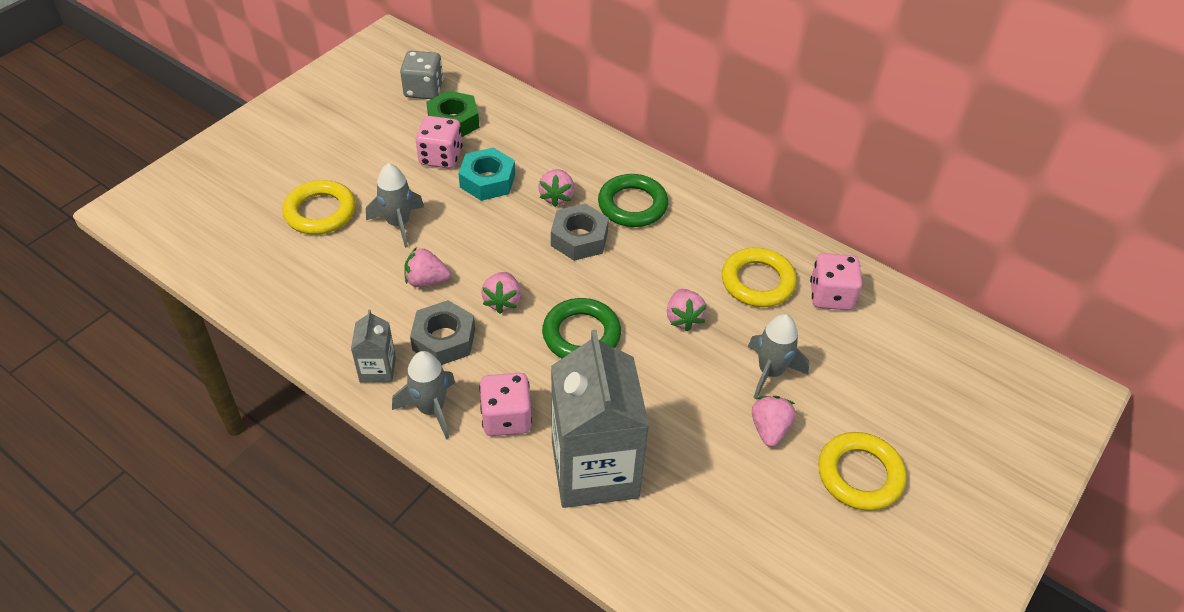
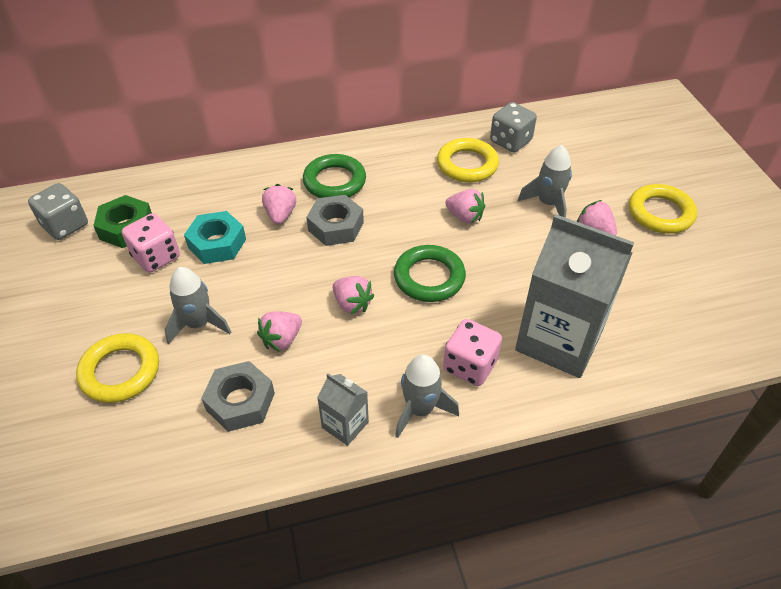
camera: 50 degrees left, 0 degrees up
grey nut [410,300,475,365] -> grey nut moved to [201,361,275,432]
pink strawberry [538,169,575,207] -> pink strawberry turned 135 degrees counterclockwise [262,184,296,225]
pink dice [810,253,862,310] -> grey dice [490,102,537,152]

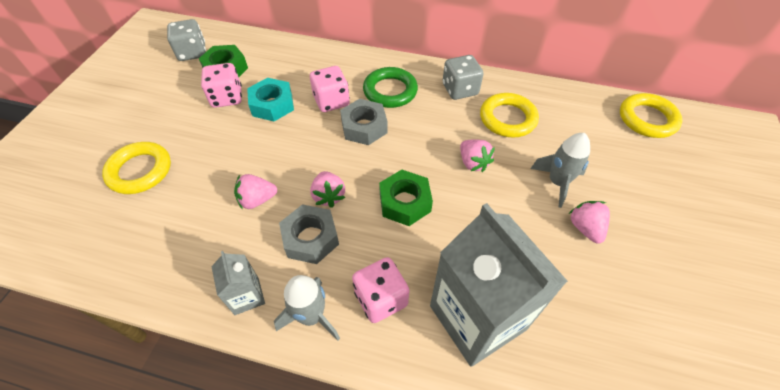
camera: 30 degrees right, 5 degrees up
grey rocket [165,267,231,344] -> none
grey nut [201,361,275,432] -> grey nut moved to [279,204,339,264]
pink strawberry [262,184,296,225] -> pink dice [310,66,350,112]
green ring [394,245,466,302] -> green nut [379,170,433,226]
grey dice [490,102,537,152] -> grey dice moved to [443,55,483,100]
yellow ring [629,184,697,234] -> yellow ring moved to [620,93,683,138]

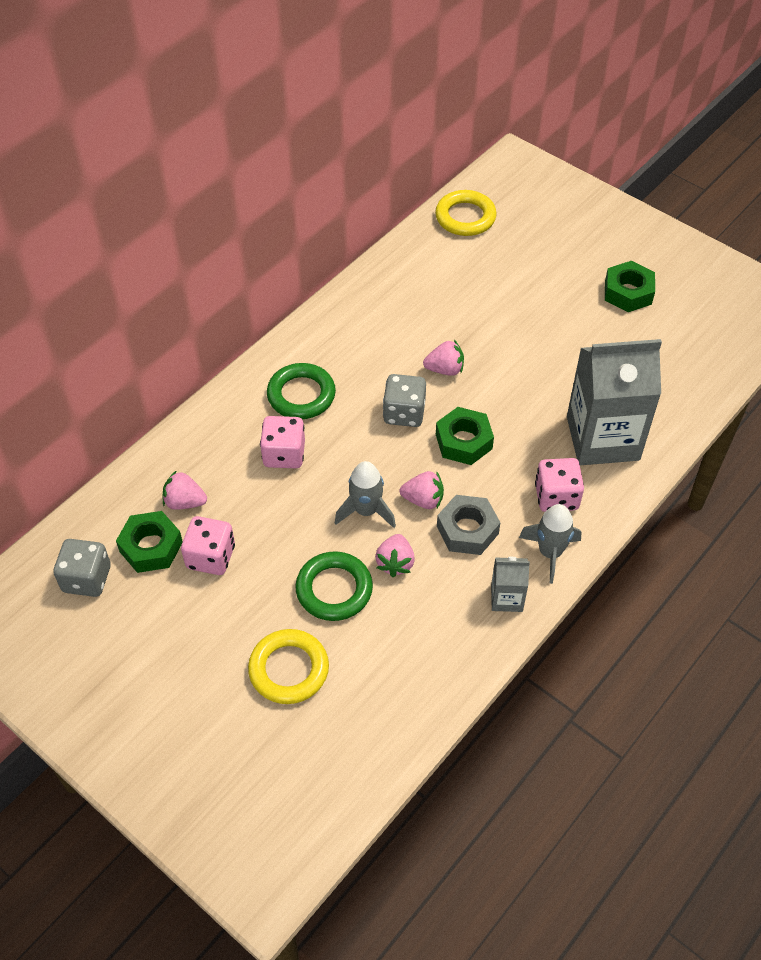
camera: 65 degrees left, 0 degrees up
turquoise nut [247,78,294,121] -> none
grey nut [340,99,388,145] -> none
grey dice [443,55,483,100] -> grey dice moved to [383,374,426,427]
yellow ring [480,93,539,137] -> none
grey rocket [530,133,590,208] -> grey rocket moved to [335,461,396,528]
pink strawberry [569,201,610,244] -> pink strawberry moved to [162,470,207,510]
none -> green ring [295,551,373,621]
none -> green nut [605,261,655,312]

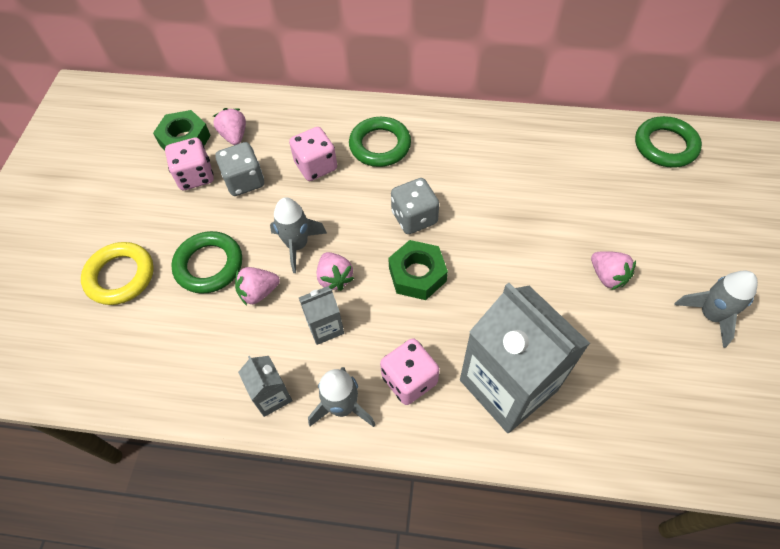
camera: 60 degrees right, 5 degrees up
grey dice [53,539,111,597] -> grey dice moved to [215,142,264,196]
pink strawberry [423,340,464,376] -> pink strawberry moved to [591,251,636,290]
yellow ring [435,190,497,236] -> green ring [635,116,702,168]
grey nut [437,495,501,555] -> grey carton [299,286,344,345]
green nut [605,261,655,312] -> grey rocket [674,270,758,348]

